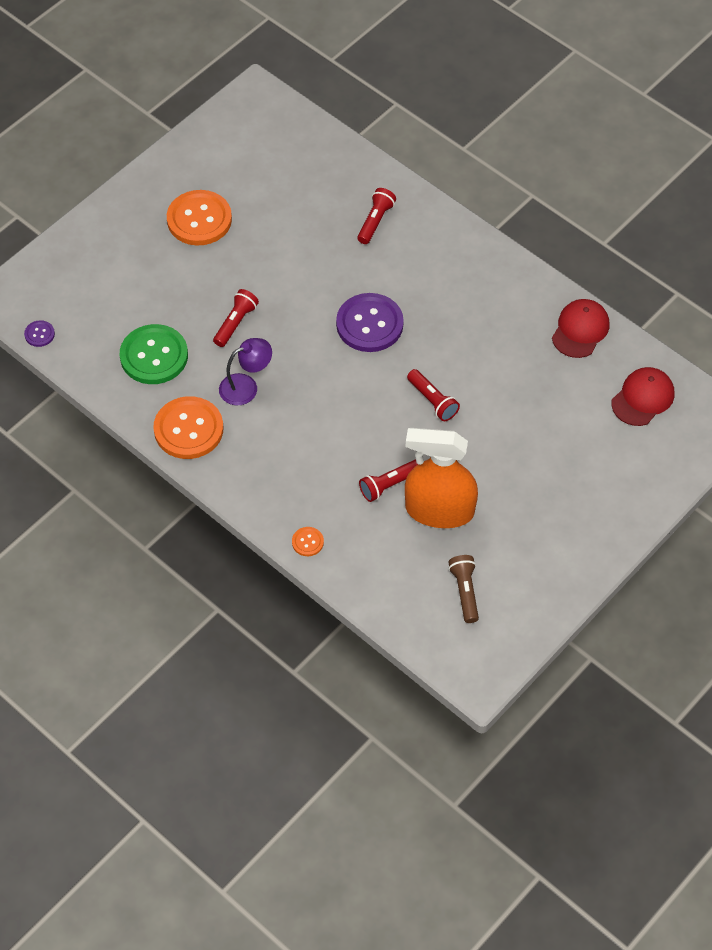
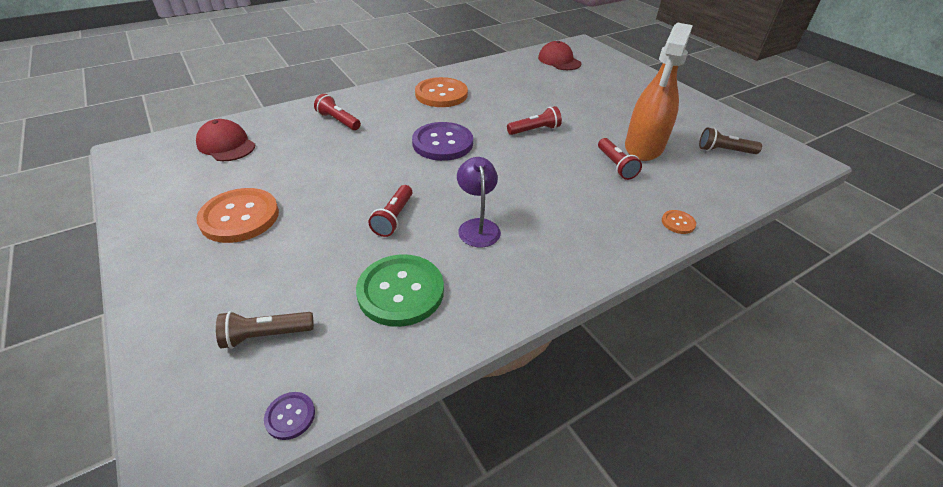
camera: 75 degrees left, 15 degrees down
orange button [153,396,223,459] -> orange button moved to [415,77,468,107]
red flashlight [213,289,259,347] -> red flashlight turned 120 degrees counterclockwise [368,185,412,237]
red cap [552,299,609,358] -> red cap moved to [196,119,255,161]
none -> brown flashlight [216,311,314,349]

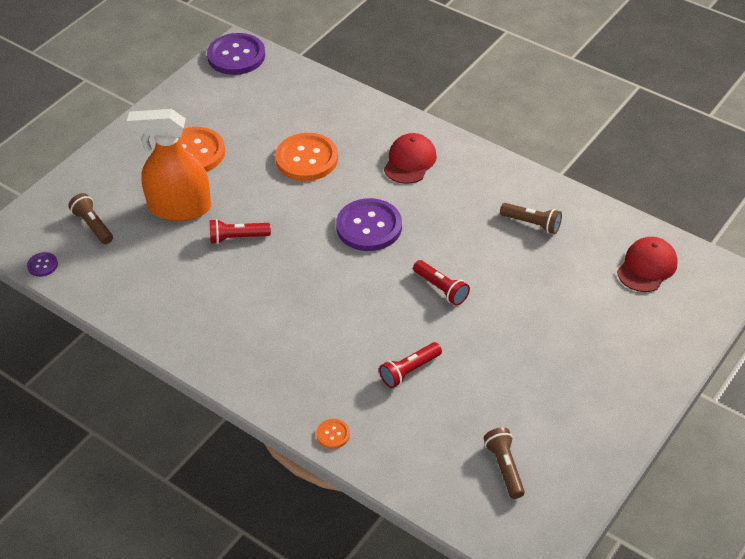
camera: 70 degrees right, 5 degrees up
red cap [196,119,255,161] -> red cap moved to [384,133,437,184]
red flashlight [314,94,361,130] -> none
green button [356,254,444,327] -> none
orange button [415,77,468,107] -> orange button moved to [275,133,338,181]
purple lamp [457,157,501,247] -> none
orange spray bottle [625,23,693,161] -> orange spray bottle moved to [127,109,211,221]
none -> purple button [207,33,265,75]
none -> brown flashlight [500,203,562,234]

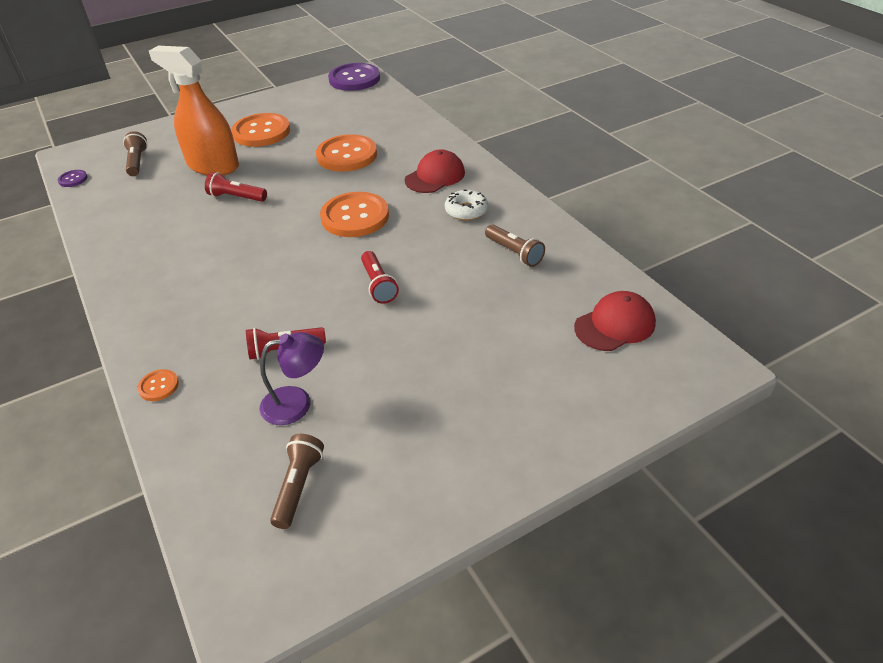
camera: 25 degrees right, 5 degrees down
purple button [336,198,402,251] -> orange button [320,192,389,237]
none -> purple lamp [259,332,324,425]
none -> white donut [445,189,488,220]

